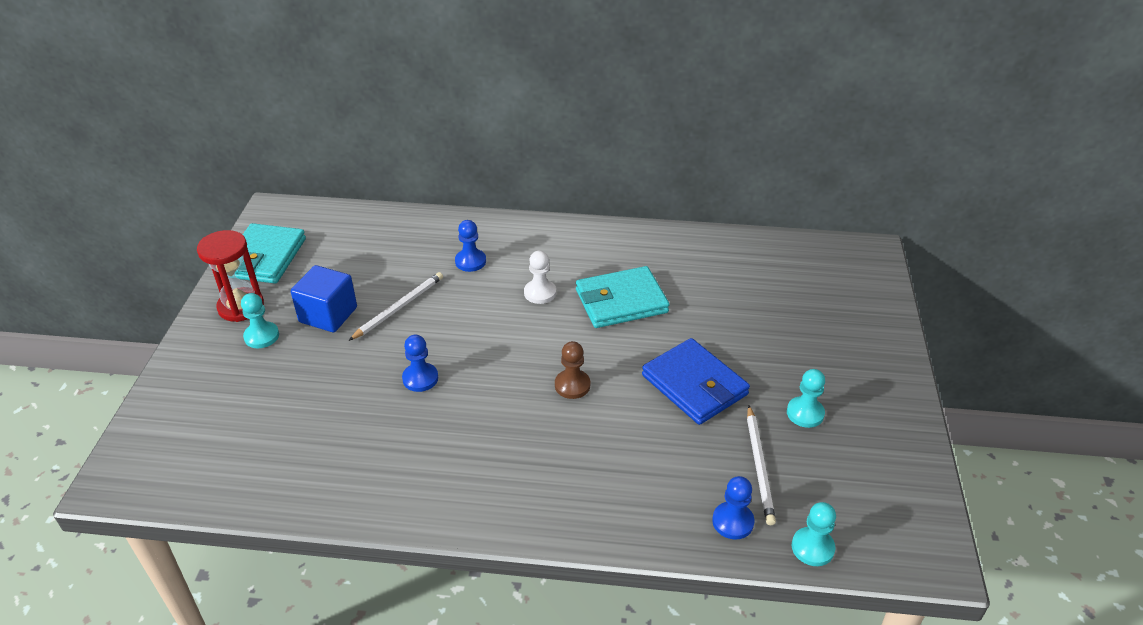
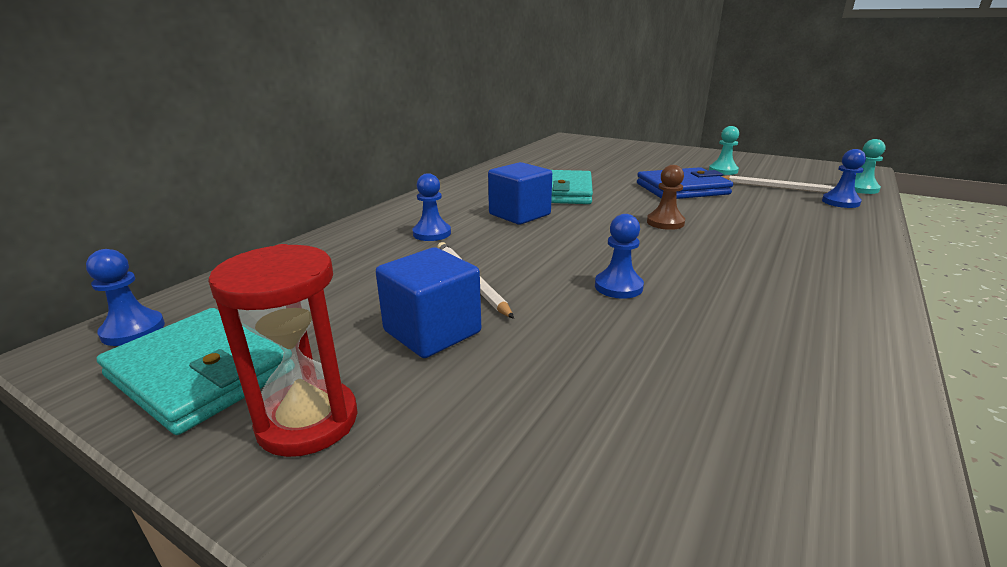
camera: 65 degrees left, 15 degrees down
turquoise pawn [241,293,279,348] -> none
white pawn [524,251,556,304] -> blue cube [488,162,552,225]
none -> blue pawn [86,249,165,346]

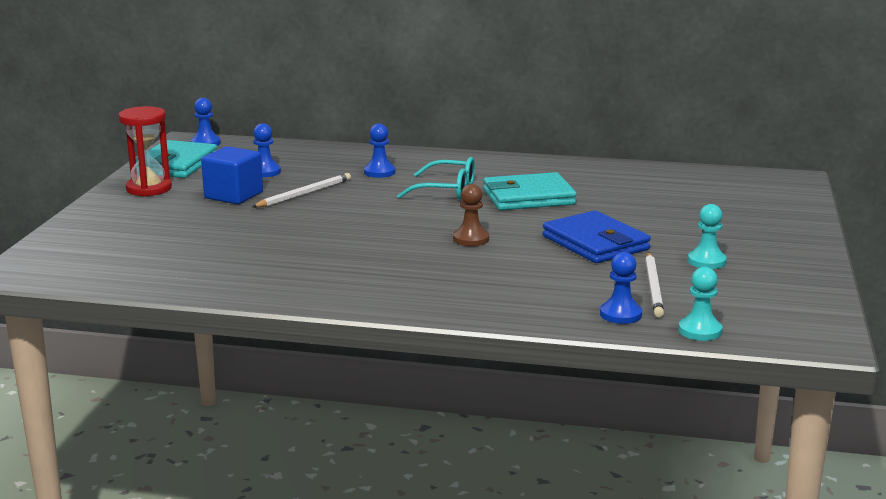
camera: 70 degrees right, 5 degrees down
blue cube [488,162,552,225] -> turquoise glasses [397,157,475,200]
blue pawn [595,214,644,299] -> blue pawn moved to [253,123,281,177]

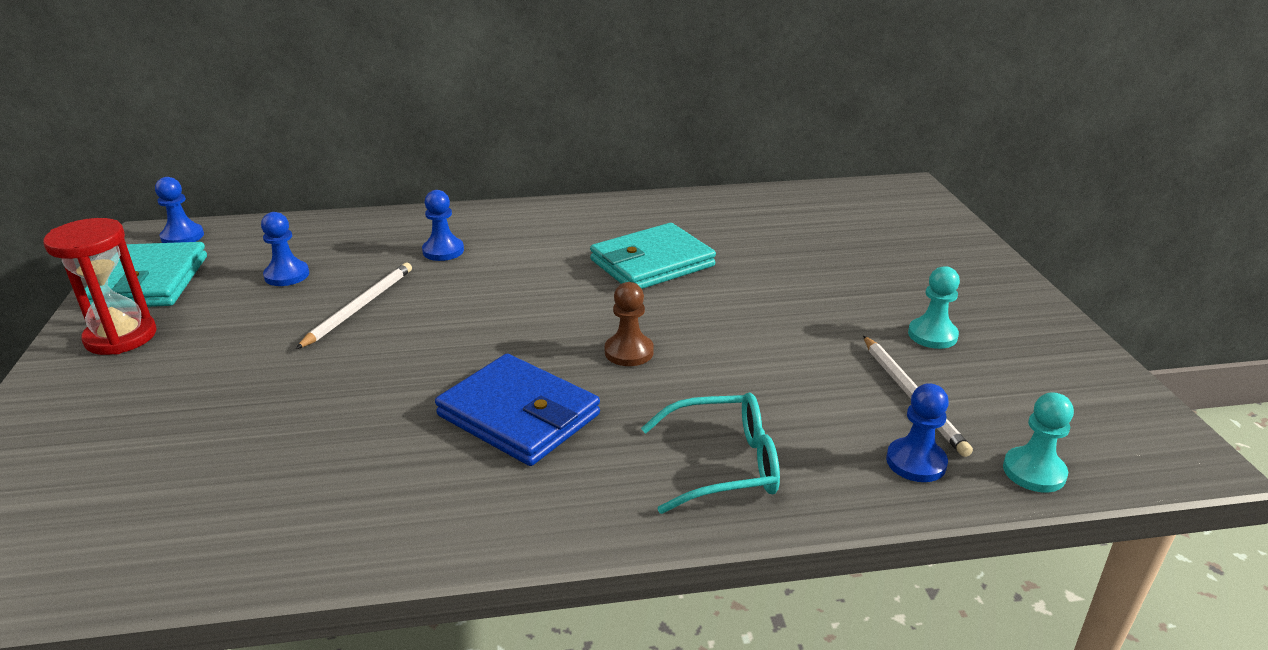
camera: 20 degrees left, 10 degrees up
blue cube [201,146,263,204] -> none
turquoise glasses [397,157,475,200] -> turquoise glasses moved to [641,393,780,514]
blue wallet [543,210,651,263] -> blue wallet moved to [435,354,600,466]

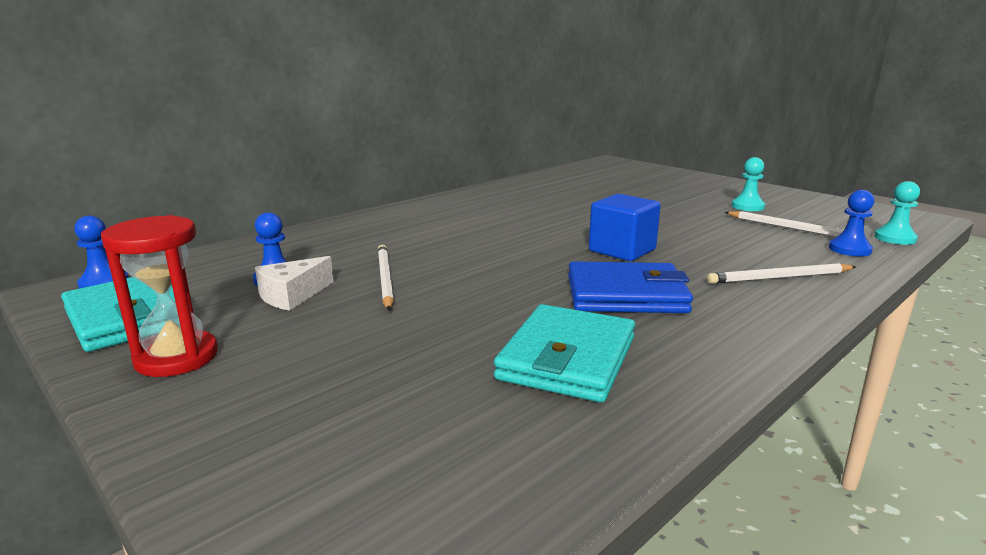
camera: 35 degrees left, 10 degrees down
blue pawn [422,190,464,261] -> none
turquoise wallet [590,223,716,289] -> turquoise wallet moved to [494,304,635,402]
brown pawn [605,282,654,366] -> blue cube [589,194,661,261]
turquoise glasses [641,393,780,514] -> white pencil [707,263,856,284]
none -> white cheese [255,256,334,311]

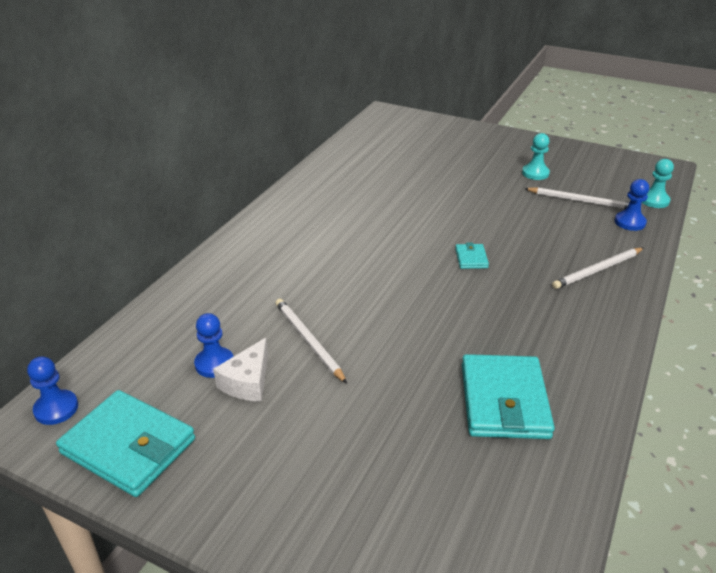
camera: 20 degrees left, 15 degrees up
red hourglass [101,215,218,377] -> none
blue wallet [568,261,693,313] -> none
blue cube [589,194,661,261] -> turquoise wallet [455,242,489,269]

